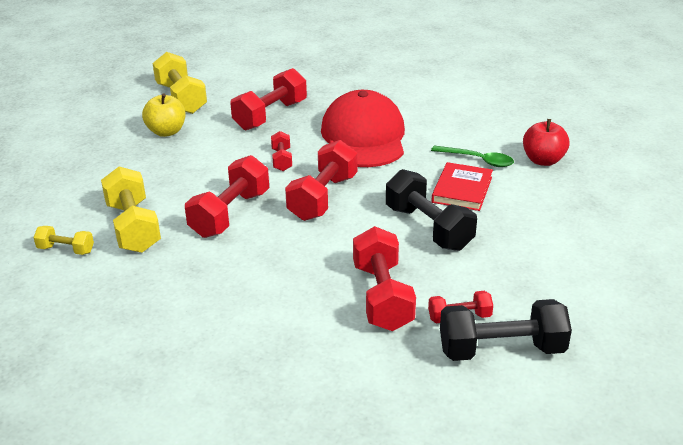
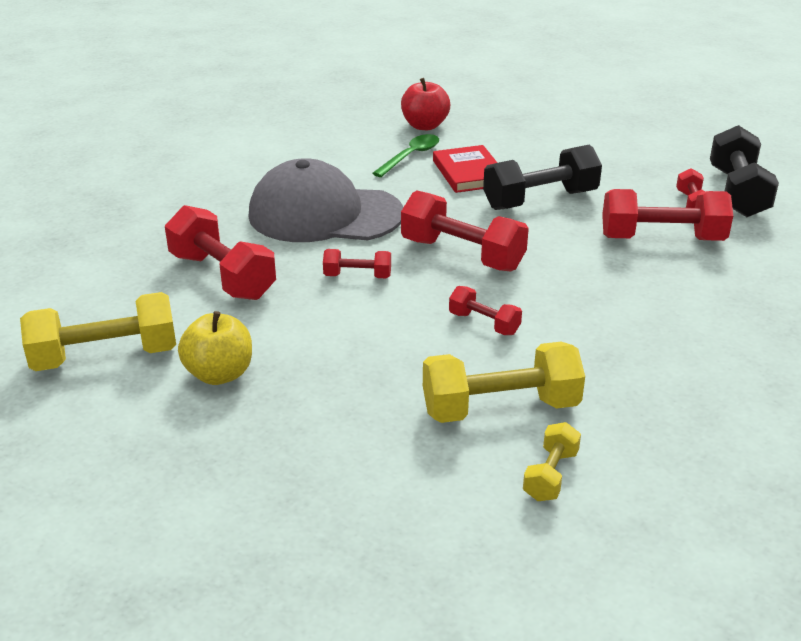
camera: 80 degrees left, 0 degrees up
red dumbbell [185,155,269,238] -> red dumbbell [449,286,522,335], size x0.53
red cap [321,90,405,167] -> grey cap [249,158,403,242]
red book [431,162,493,211] -> red book turned 45 degrees clockwise [433,145,497,193]

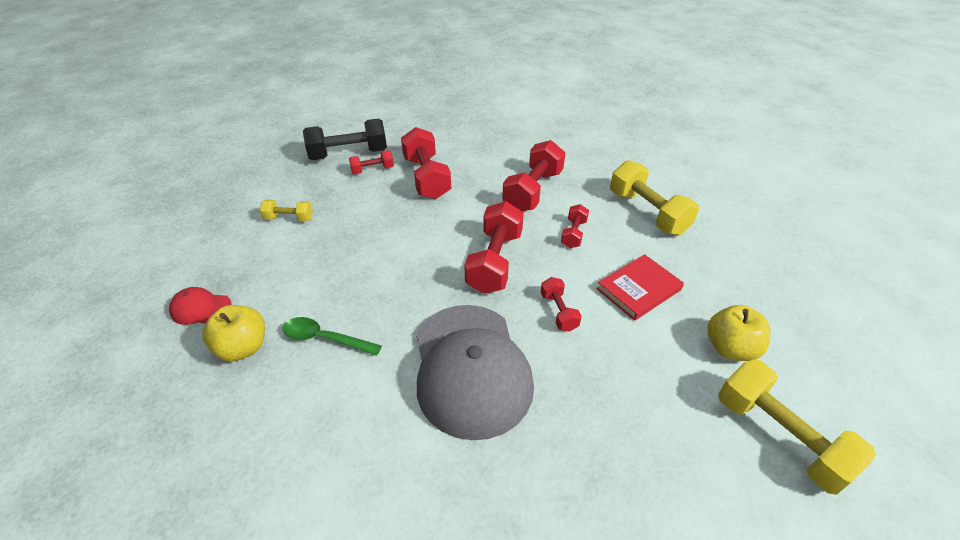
camera: 110 degrees left, 10 degrees up
red dumbbell [165,205,276,300] -> red dumbbell moved to [502,140,566,211]
red apple [401,78,450,130] -> yellow apple [203,305,265,361]
red book [433,145,497,193] -> red book moved to [597,254,684,321]
black dumbbell [483,145,602,210] -> none
yellow dumbbell [523,422,581,501] -> yellow dumbbell moved to [260,200,313,222]
none -> red cap [169,287,232,325]

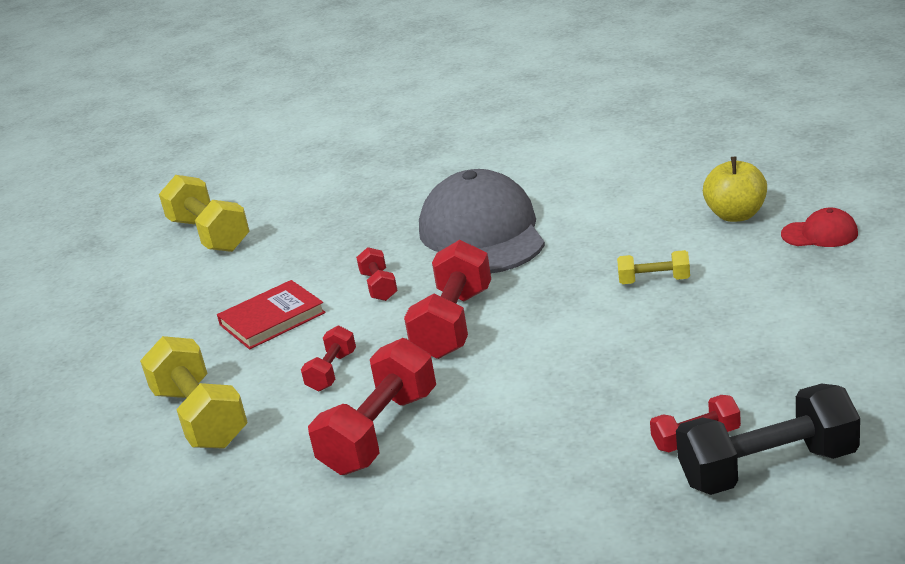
camera: 175 degrees left, 15 degrees down
yellow dumbbell [260,200,313,222] -> yellow dumbbell moved to [617,250,690,284]
green spoon [283,317,382,356] -> none
red dumbbell [401,127,451,199] -> none
yellow apple [707,305,770,361] -> none

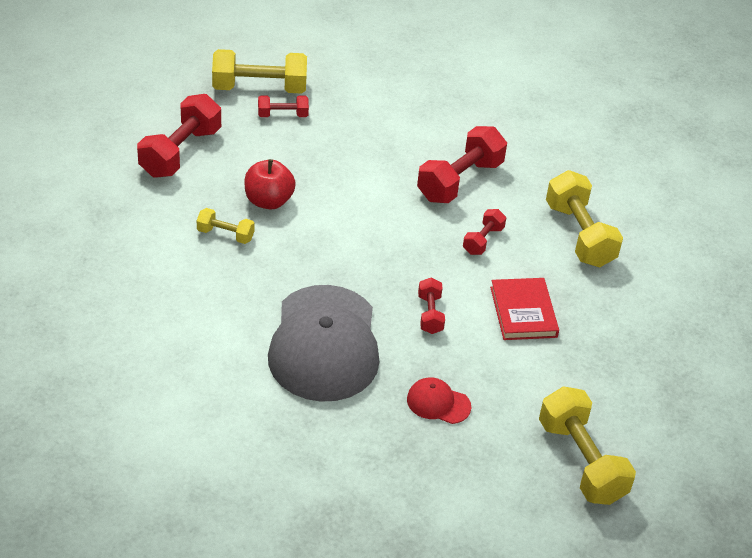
camera: 175 degrees left, 15 degrees up
red book [217,280,326,350] -> red book turned 75 degrees counterclockwise [490,278,559,340]
red dumbbell [404,240,491,359] -> red dumbbell moved to [137,94,221,178]
black dumbbell [676,384,860,495] -> yellow dumbbell [212,49,307,94]
yellow apple [703,157,767,222] -> none
red cap [781,208,858,247] -> red cap moved to [407,377,471,424]
none -> red apple [244,159,296,209]

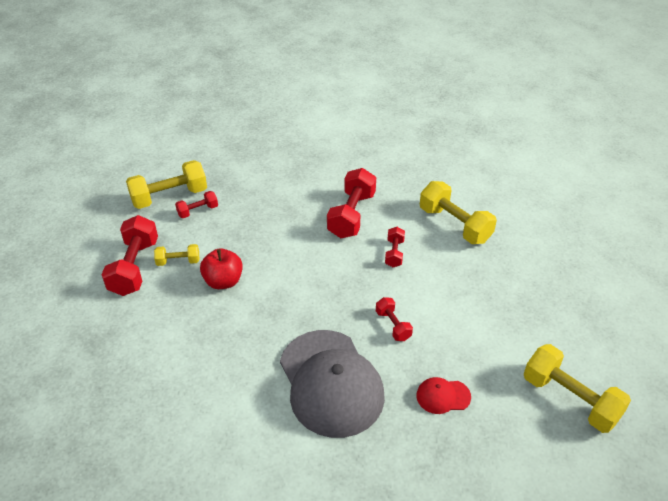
camera: 20 degrees left, 0 degrees up
yellow dumbbell [197,208,255,244] -> yellow dumbbell moved to [154,244,199,266]
red book [490,278,559,340] -> none

